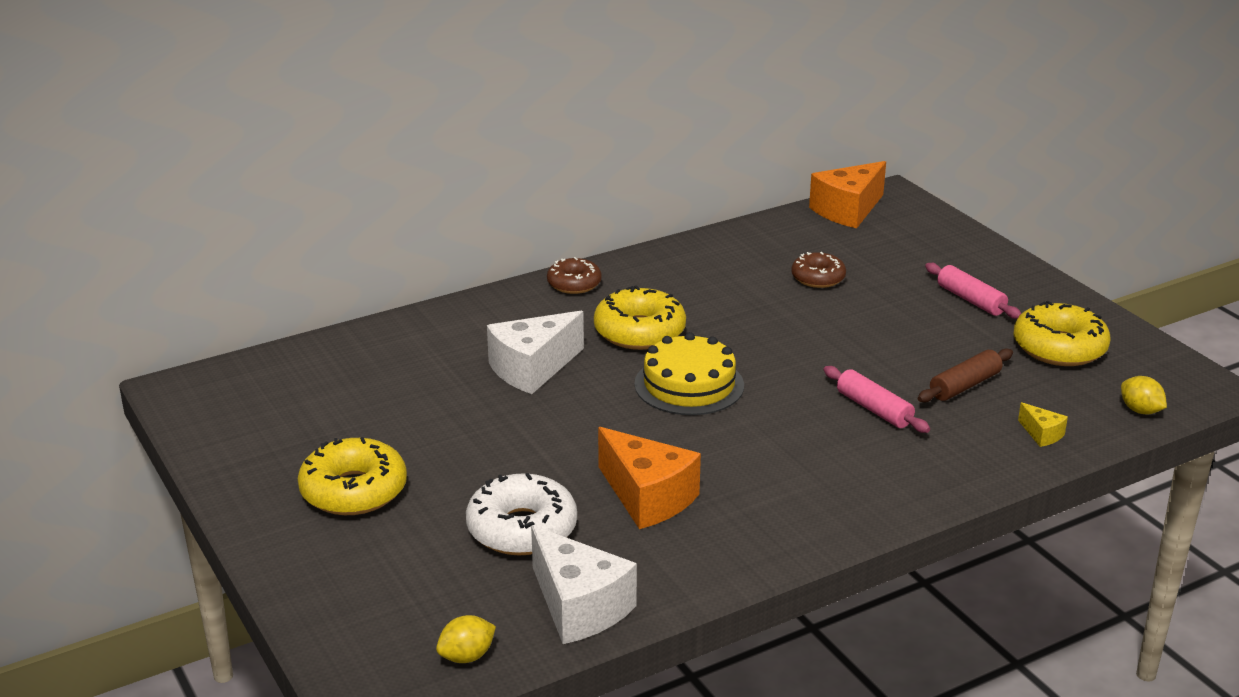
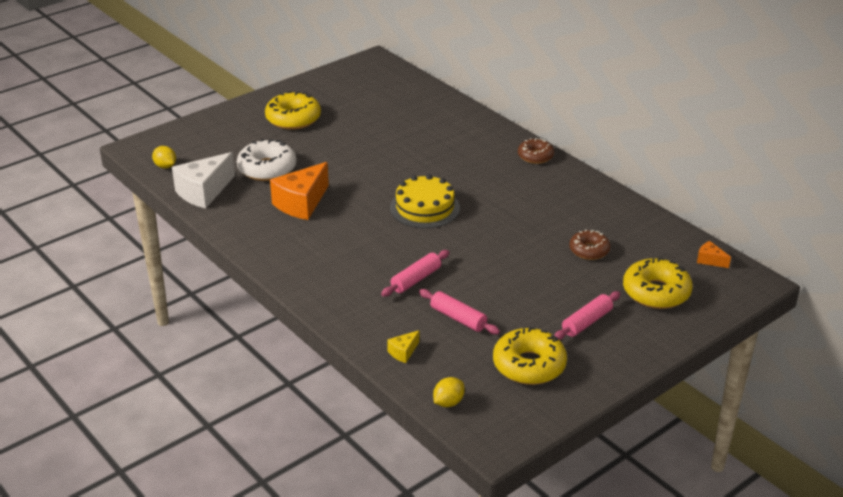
camera: 80 degrees right, 5 degrees up
white cheese [487,311,584,394] -> none
yellow donut [594,285,686,350] -> yellow donut moved to [623,258,693,309]
orange cheese [809,161,886,228] -> orange cheese [697,241,731,268], size x0.46
brown rolling pin [918,348,1013,403] -> pink rolling pin [419,289,500,334]

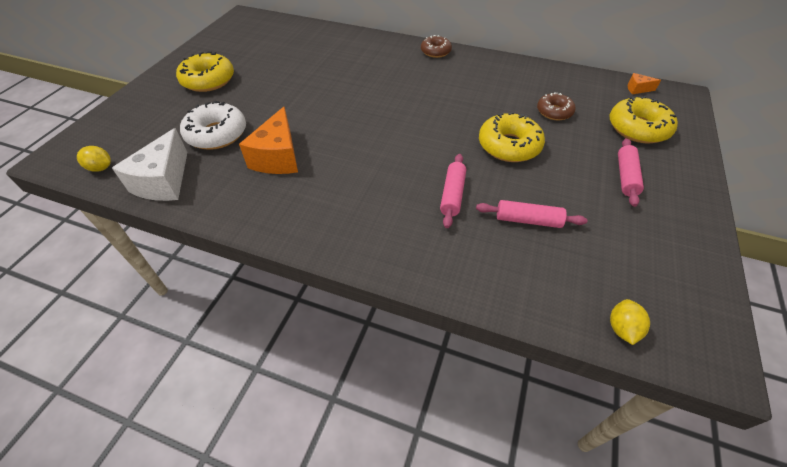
camera: 30 degrees left, 15 degrees up
yellow cheese [387,330,419,363] -> none
yellow cake [390,174,460,228] -> none
yellow donut [493,327,567,385] -> yellow donut moved to [479,112,545,162]

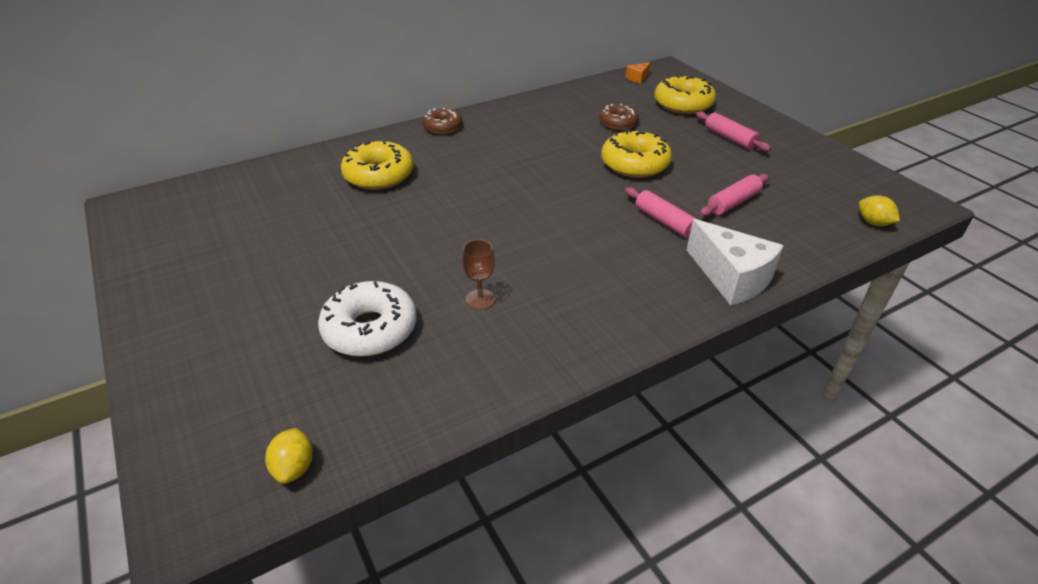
camera: 50 degrees left, 10 degrees down
yellow lemon [77,146,111,172] -> yellow lemon turned 60 degrees counterclockwise [265,428,313,484]
white cheese [112,128,187,201] -> white cheese moved to [687,219,784,305]
yellow donut [176,51,234,92] -> yellow donut moved to [341,140,414,190]
orange cheese [239,107,298,174] -> brown goblet [462,239,495,310]

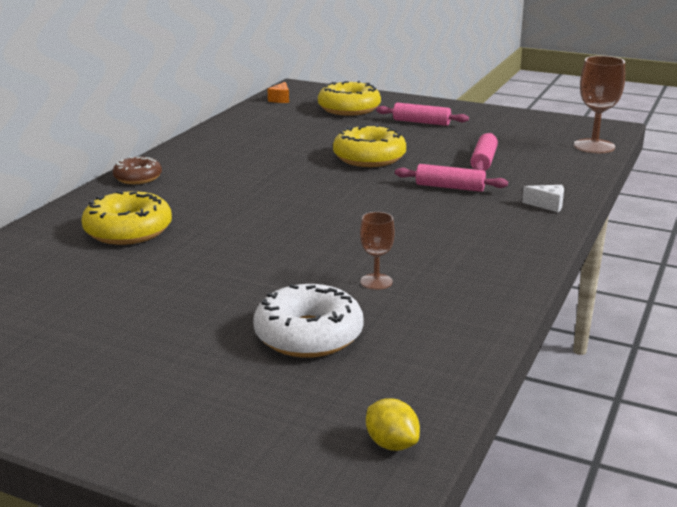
camera: 35 degrees left, 15 degrees down
brown donut [599,104,639,130] -> none
white cheese [687,219,784,305] -> white cheese [522,185,564,212], size x0.46
yellow lemon [859,195,900,226] -> brown goblet [574,56,625,153]

